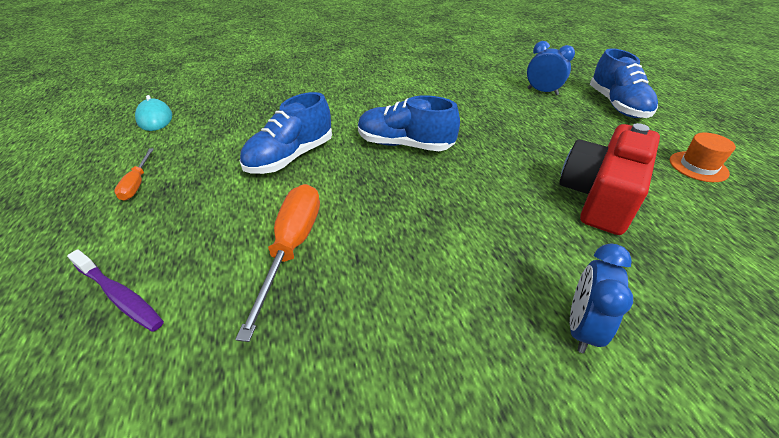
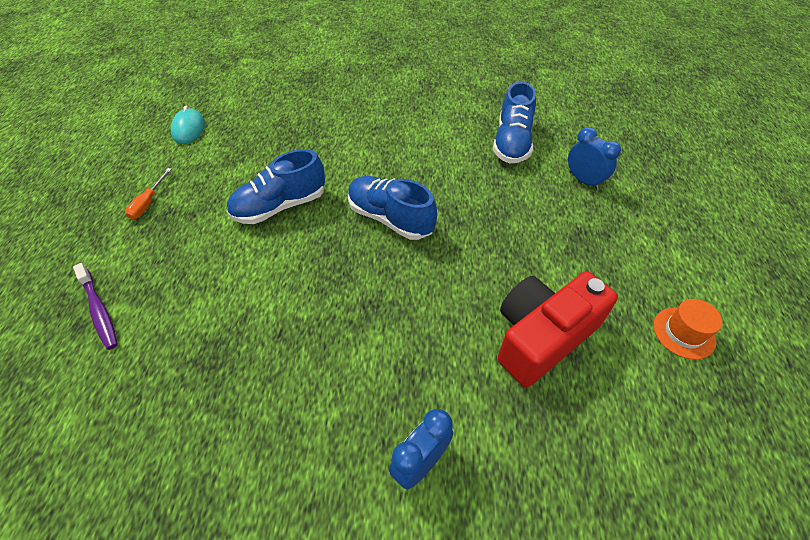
camera: 20 degrees right, 10 degrees up
orange screwdriver [235,184,320,342] -> none
blue shoe [590,48,658,118] -> blue shoe moved to [493,81,536,164]

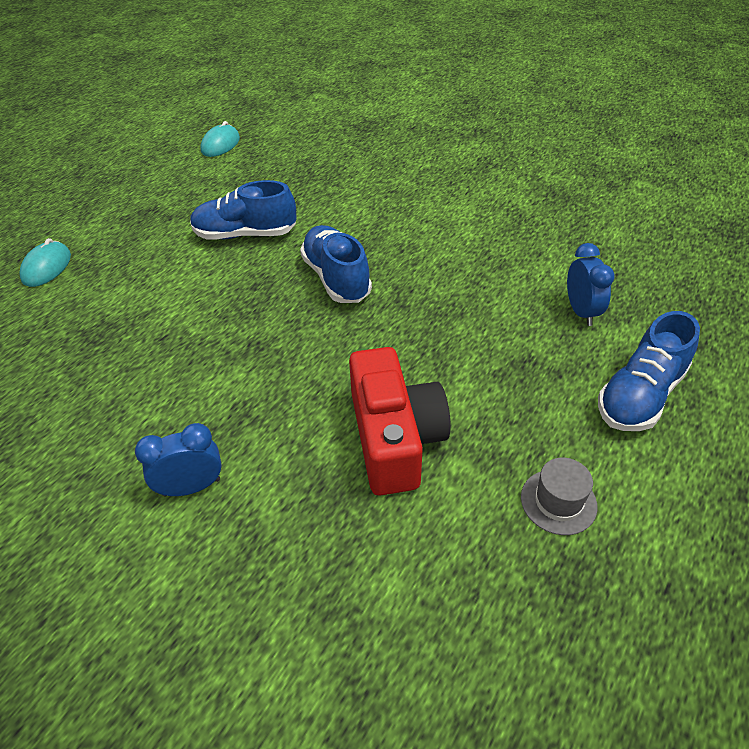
camera: 30 degrees right, 5 degrees down
purple toothbrush [73,263,118,350] -> turquoise mouse [19,238,71,287]
orange screwdriver [125,168,172,220] -> none
blue shoe [493,81,536,164] -> blue shoe moved to [598,311,700,431]
red camera [498,271,618,387] -> red camera turned 90 degrees clockwise [349,347,451,496]
orange hat [654,299,722,360] -> grey hat [521,458,597,535]

